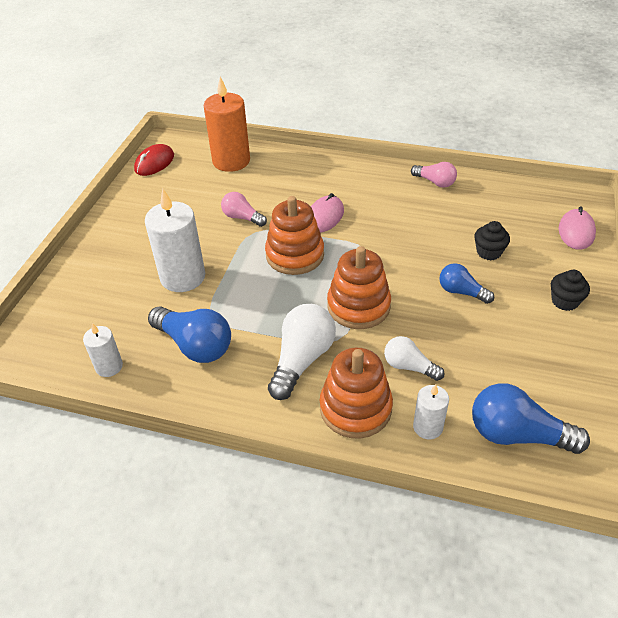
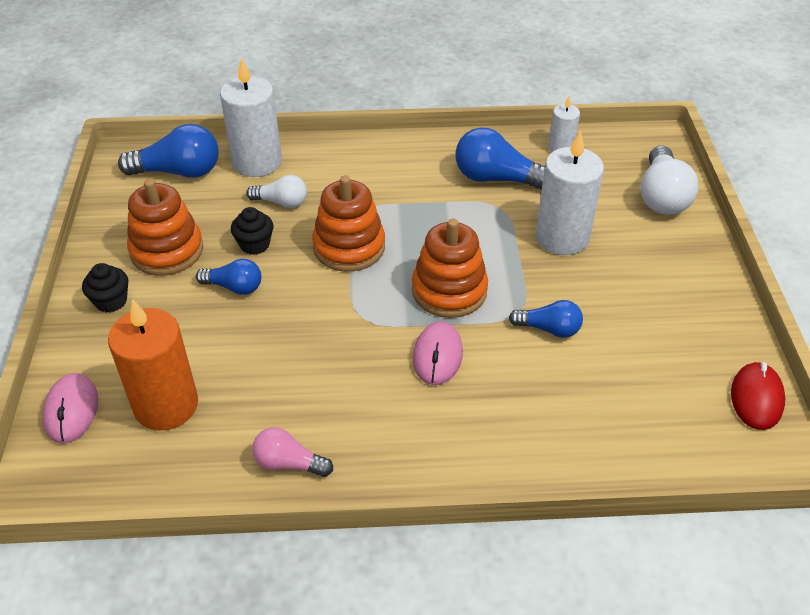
camera: 160 degrees right, 0 degrees up
orange candle [203,77,250,172] -> orange candle moved to [108,299,198,430]
pink light bulb [221,192,267,227] -> blue light bulb [509,300,583,338]
white light bulb [268,304,336,400] -> white light bulb moved to [641,146,699,215]
orange stacking toy [320,348,393,439] -> orange stacking toy moved to [127,179,203,276]
white candle [413,384,449,439] -> white candle [220,57,282,177], size x1.88
black cupcake [474,221,510,261] -> black cupcake moved to [231,207,273,255]

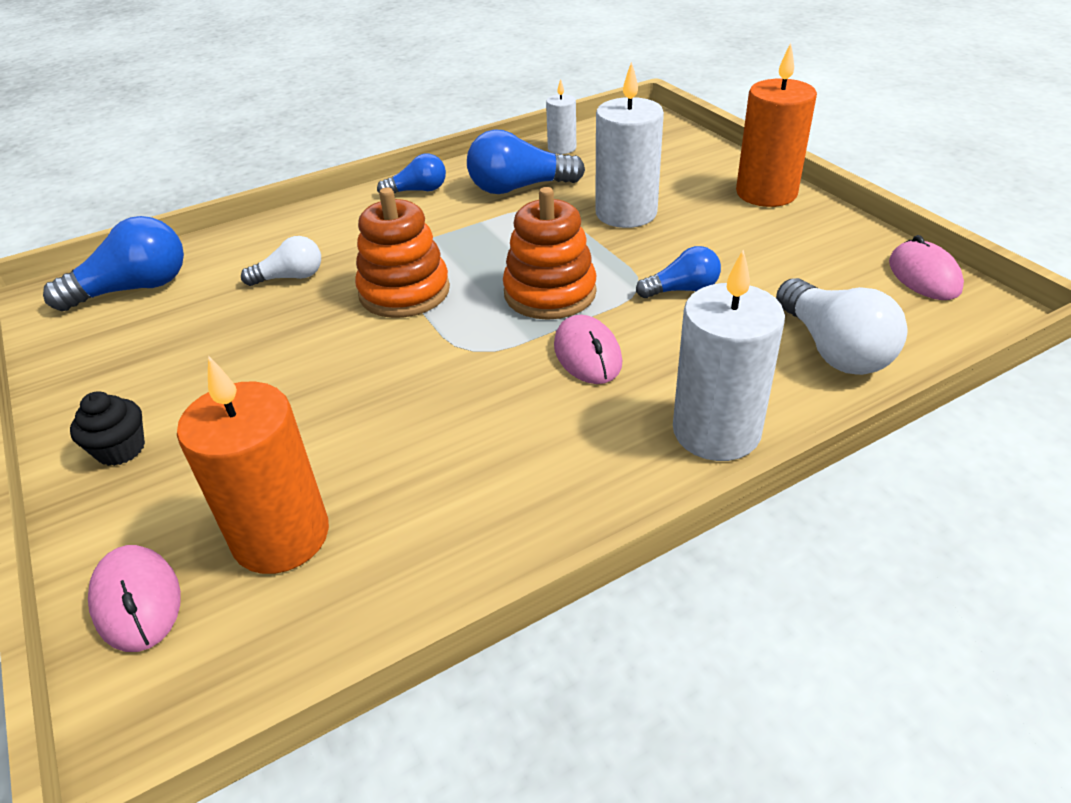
camera: 25 degrees left, 5 degrees down
orange stacking toy [127,179,203,276] -> none
blue light bulb [196,259,261,295] -> blue light bulb moved to [377,153,446,194]
white candle [220,57,282,177] -> white candle moved to [673,250,785,461]
black cupcake [231,207,273,255] -> none
pink light bulb [252,427,333,477] -> none
white light bulb [641,146,699,215] -> white light bulb moved to [776,278,907,375]
red mouse [731,362,785,430] -> pink mouse [889,235,964,300]
none -> orange candle [736,43,817,207]

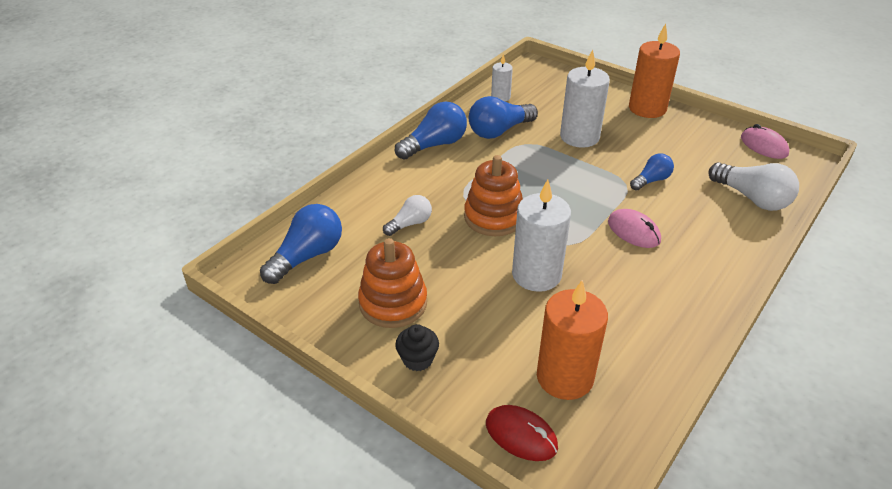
camera: 25 degrees left, 0 degrees up
pink mouse [88,545,181,652] -> red mouse [486,405,558,461]
blue light bulb [377,153,446,194] -> blue light bulb [395,101,467,160], size x1.67
orange stacking toy [503,187,597,320] -> orange stacking toy moved to [358,238,427,328]
white candle [673,250,785,461] -> white candle moved to [512,179,571,292]

